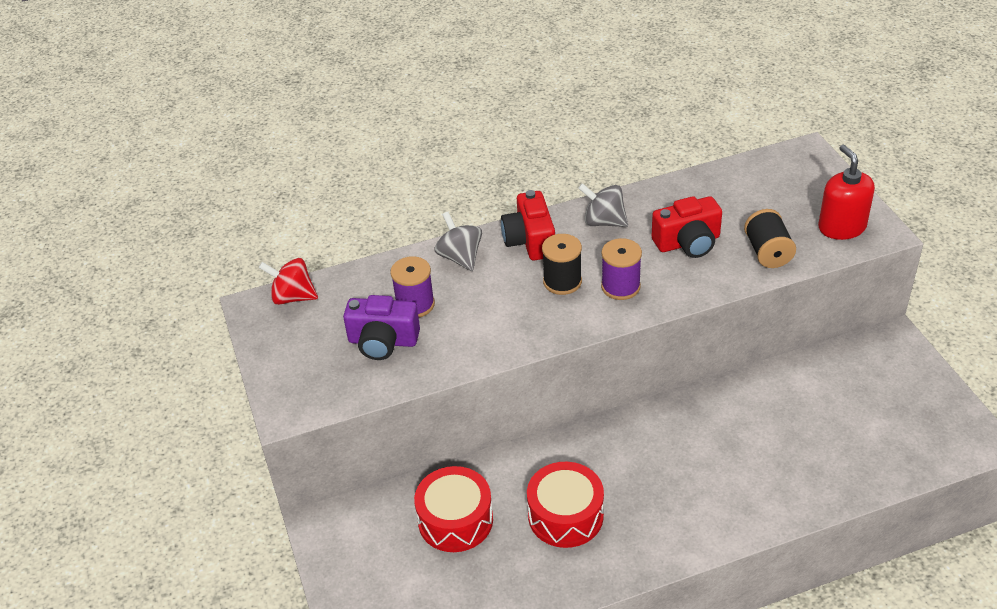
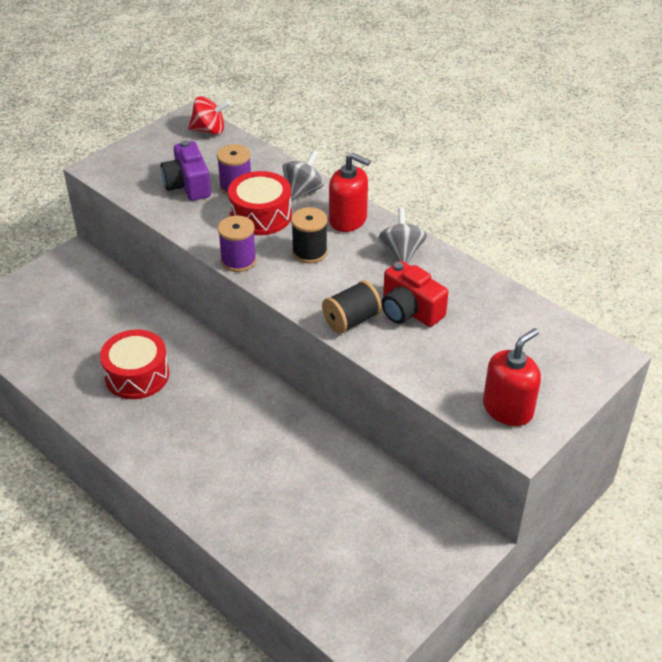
camera: 60 degrees right, 0 degrees up
red spinning top [259,258,318,305] -> red spinning top turned 105 degrees clockwise [188,96,230,135]
red drum [414,466,493,552] -> red drum moved to [228,171,292,235]
red camera [501,190,555,260] -> red soap dispenser [329,153,370,232]
purple spool [601,238,642,300] -> purple spool moved to [218,216,257,272]
black spool [744,209,796,268] -> black spool moved to [322,280,382,334]

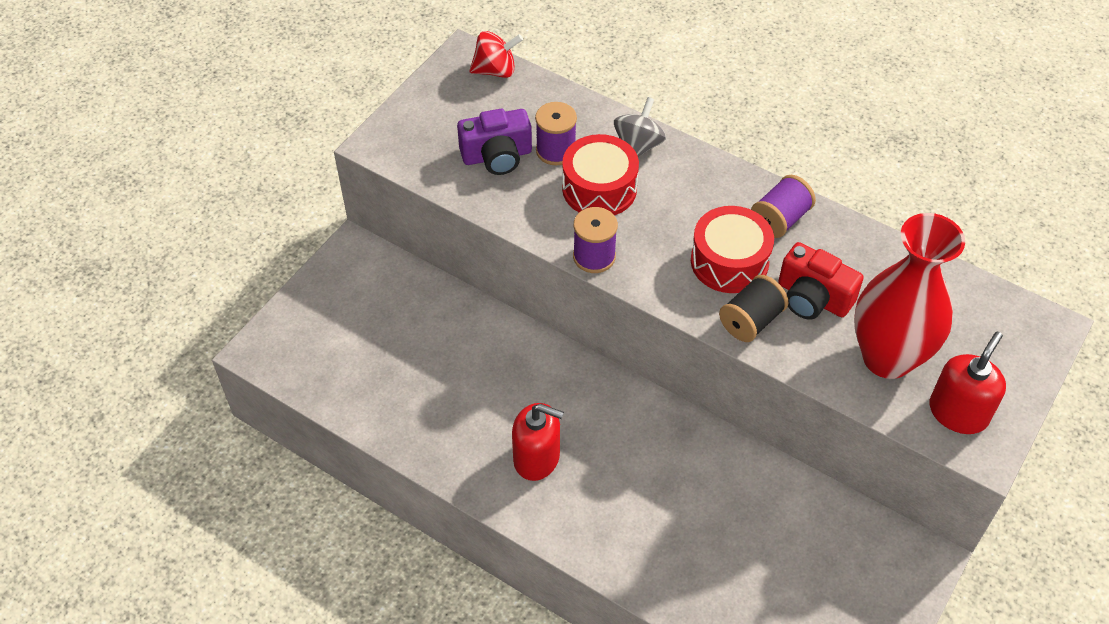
camera: 10 degrees left, 10 degrees up
red drum [100,329,169,399] -> red drum moved to [691,206,774,293]
purple camera [161,140,211,201] -> purple camera turned 75 degrees counterclockwise [457,109,532,175]
black spool [291,207,328,263] -> none
red soap dispenser [329,153,370,232] -> red soap dispenser moved to [512,403,564,481]
grey spinning top [378,208,427,264] -> purple spool [751,175,816,238]
none -> red vase [854,213,965,379]

